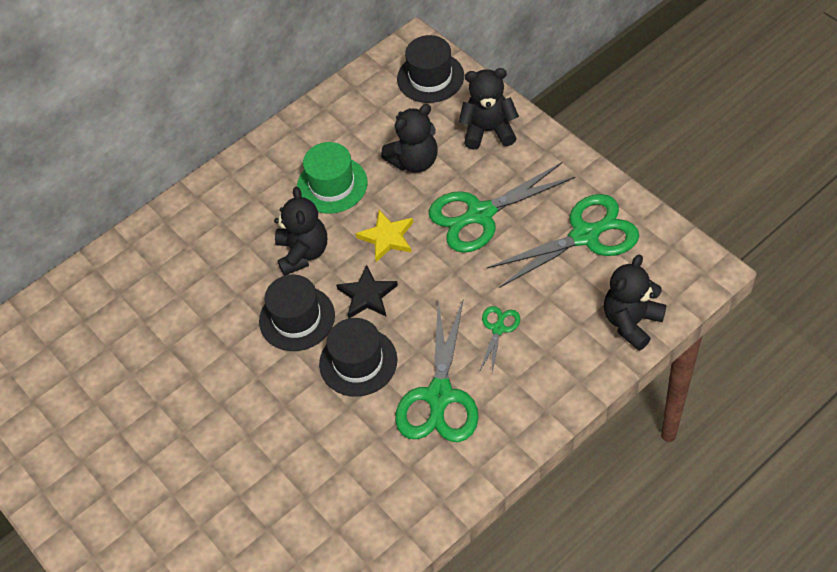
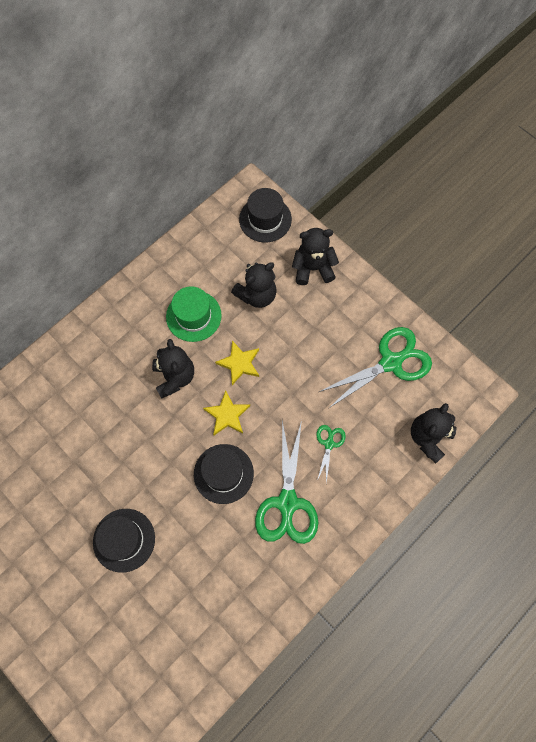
camera: 10 degrees left, 15 degrees up
black hat [259,275,335,351] -> black hat moved to [93,509,155,573]
black star [336,265,398,318] -> yellow star [203,390,250,435]
green scissors [429,162,575,253] -> none

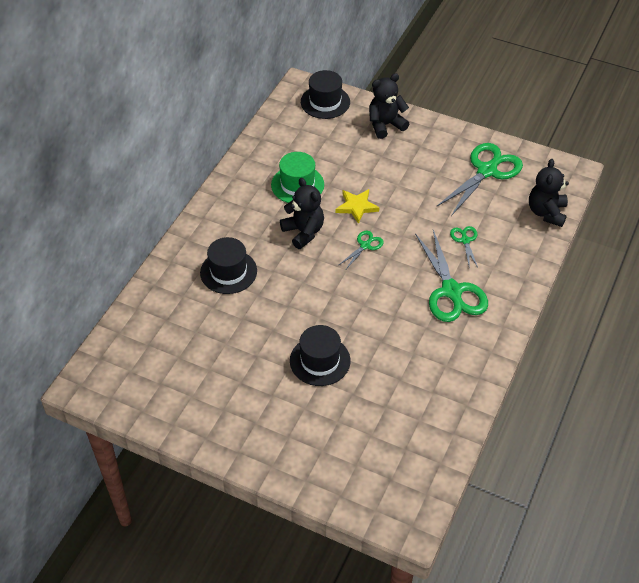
camera: 20 degrees left, 20 degrees down
black hat [194,444,254,504] -> black hat moved to [200,237,257,294]
yellow star [203,390,250,435] -> green scissors [339,231,384,269]
black teddy bear [231,262,277,308] -> none

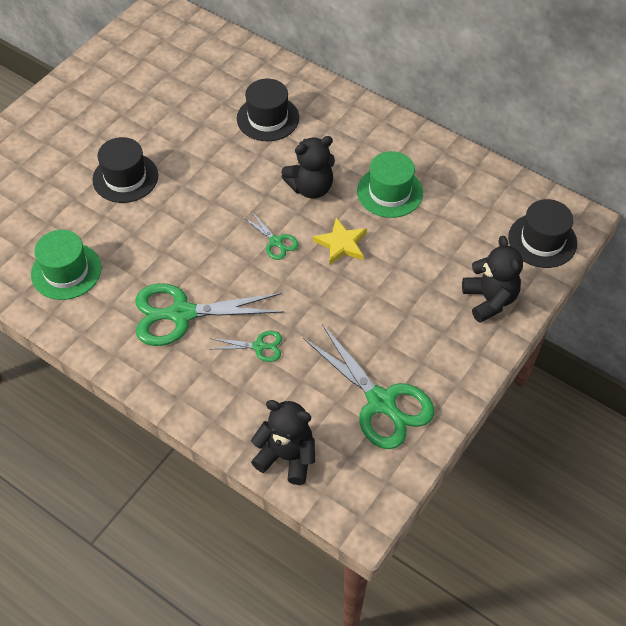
camera: 100 degrees right, 5 degrees up
none -> green hat [31,230,101,300]

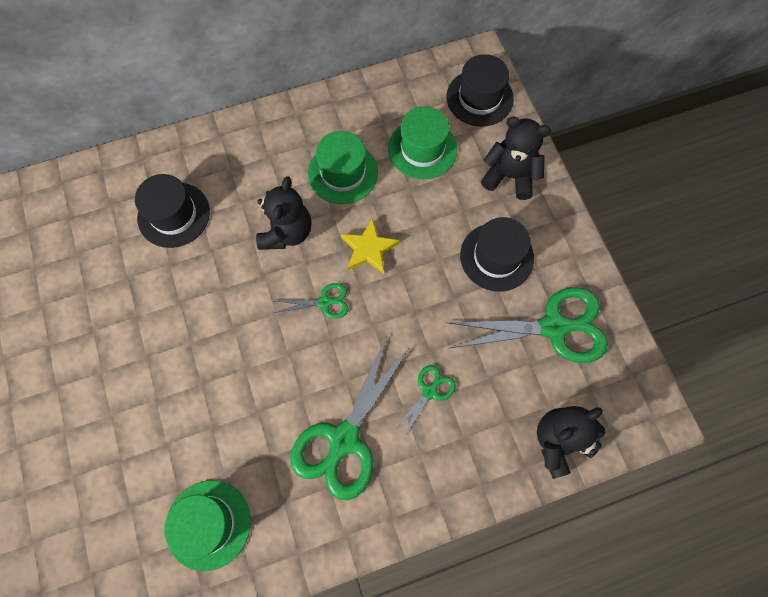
camera: 55 degrees left, 15 degrees up
black hat [92,137,158,203] -> black hat moved to [460,217,534,292]
none -> green hat [388,106,457,179]

